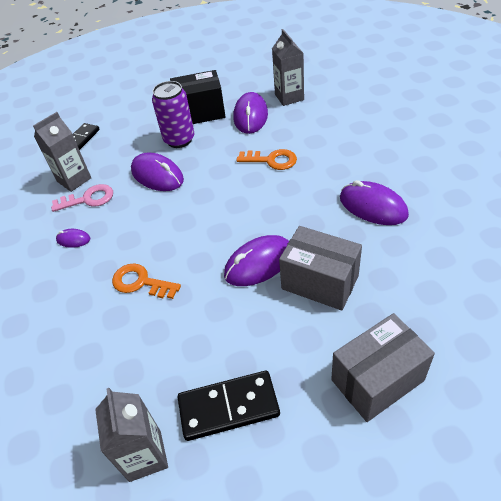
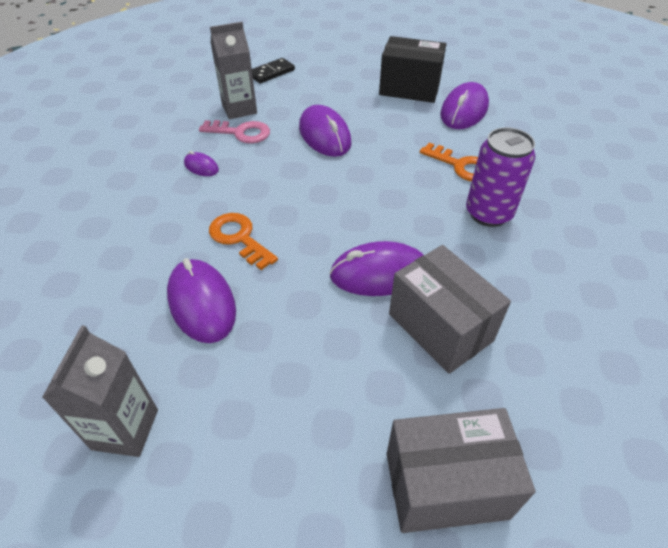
camera: 20 degrees right, 0 degrees up
purple can [152,81,195,148] -> purple can moved to [466,127,535,227]
black domino [178,371,280,441] -> none
grey carton [272,29,304,106] -> none
purple mouse [340,180,409,225] -> purple mouse moved to [167,258,236,343]

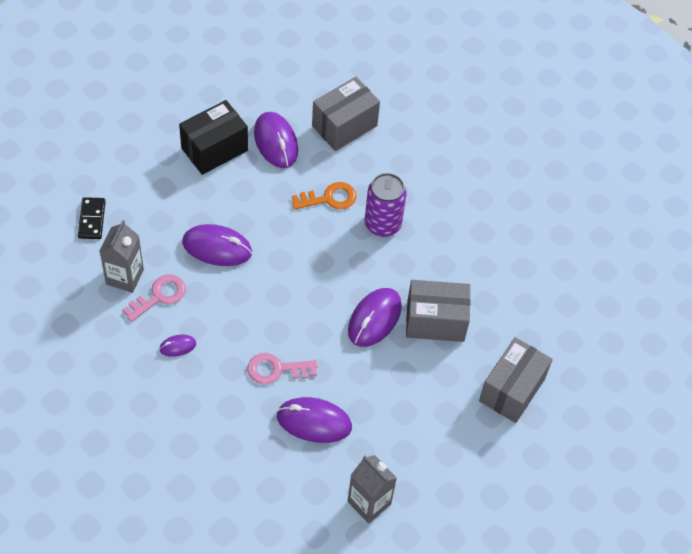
camera: 55 degrees left, 10 degrees up
orange key [209,213,278,270] -> pink key [247,353,318,384]
none -> grey box [312,77,380,151]

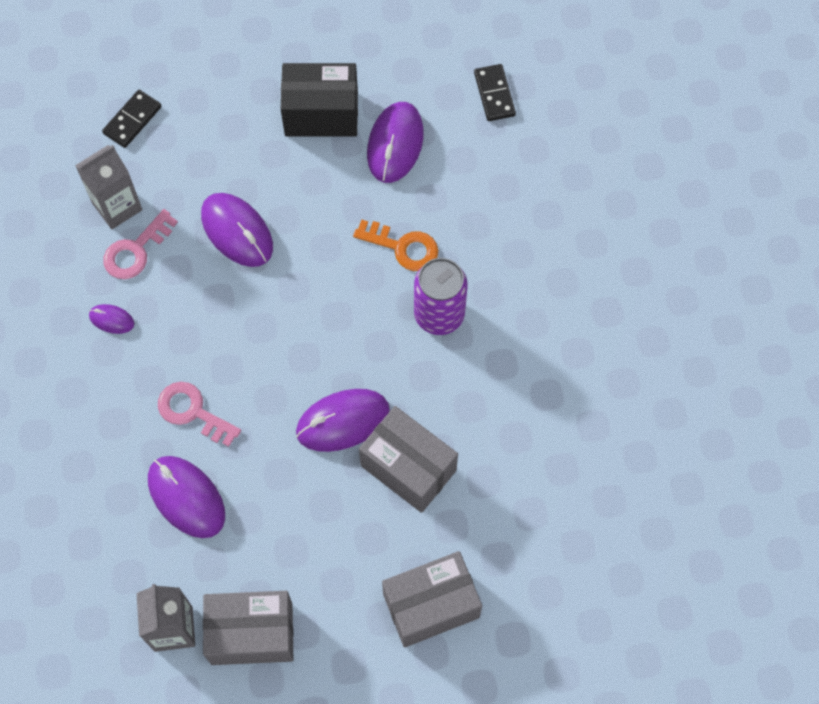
camera: 40 degrees right, 10 degrees up
pink key [123,274,186,322] -> pink key turned 135 degrees clockwise [103,209,178,279]
grey box [312,77,380,151] -> grey box moved to [203,591,293,665]
none -> black domino [474,64,516,121]

